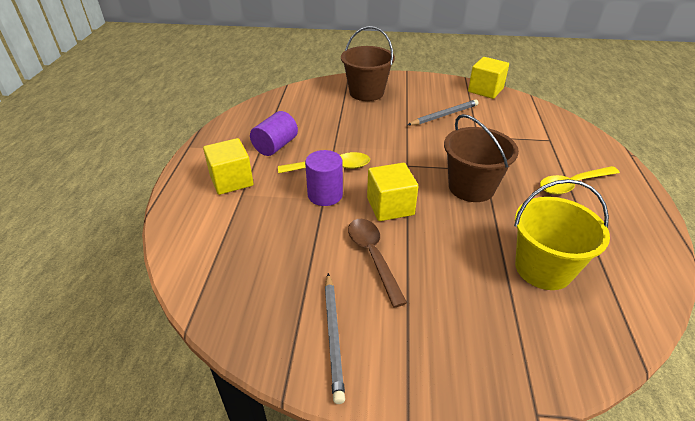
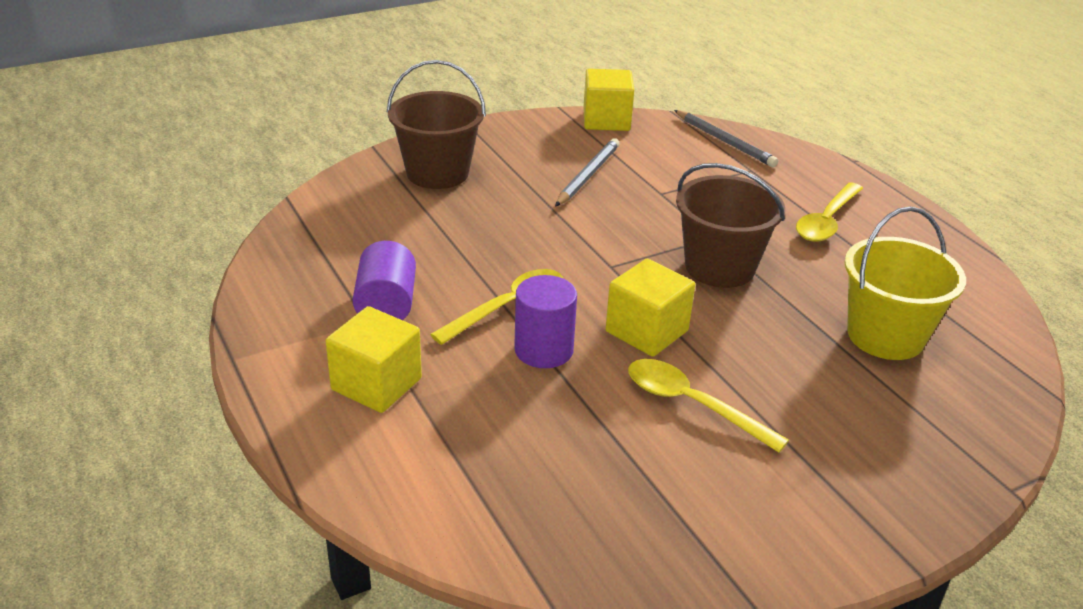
camera: 35 degrees left, 5 degrees down
grey pencil [325,273,345,404] -> grey pencil moved to [674,110,778,167]
brown spoon [348,219,407,308] -> yellow spoon [628,359,789,453]

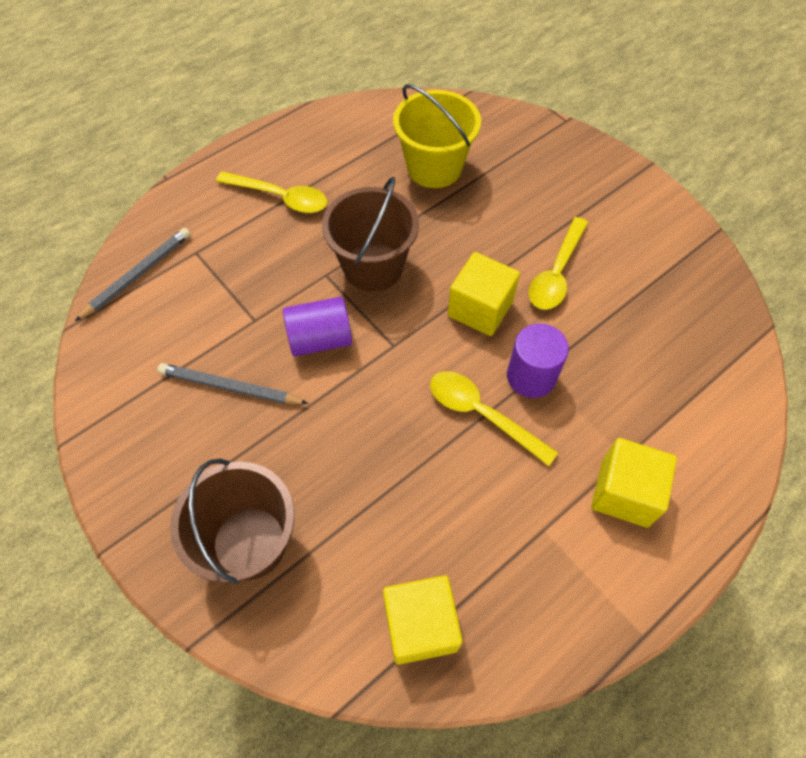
camera: 100 degrees left, 25 degrees up
purple cylinder [352,241,416,320] -> purple cylinder moved to [283,297,352,357]
yellow cube [583,69,634,131] -> yellow cube moved to [383,575,463,665]

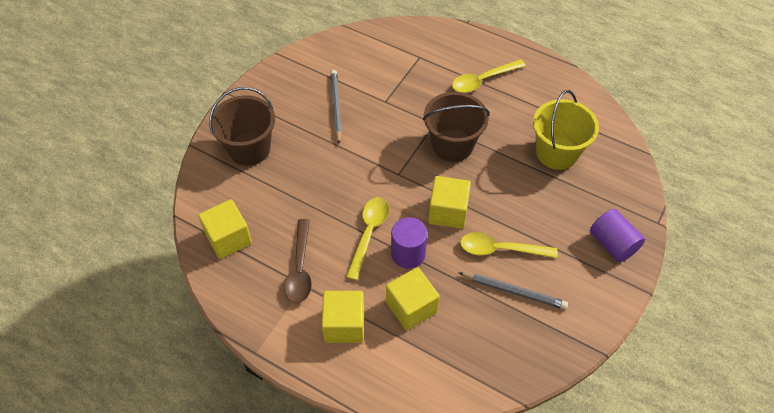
camera: 70 degrees right, 5 degrees down
grey pencil [75,228,191,321] -> grey pencil moved to [458,272,568,310]
yellow spoon [216,171,327,213] -> yellow spoon turned 60 degrees clockwise [452,59,526,93]
purple cylinder [283,297,352,357] -> purple cylinder moved to [590,209,645,262]
none -> brown spoon [284,219,312,303]
none -> yellow cube [386,267,440,330]

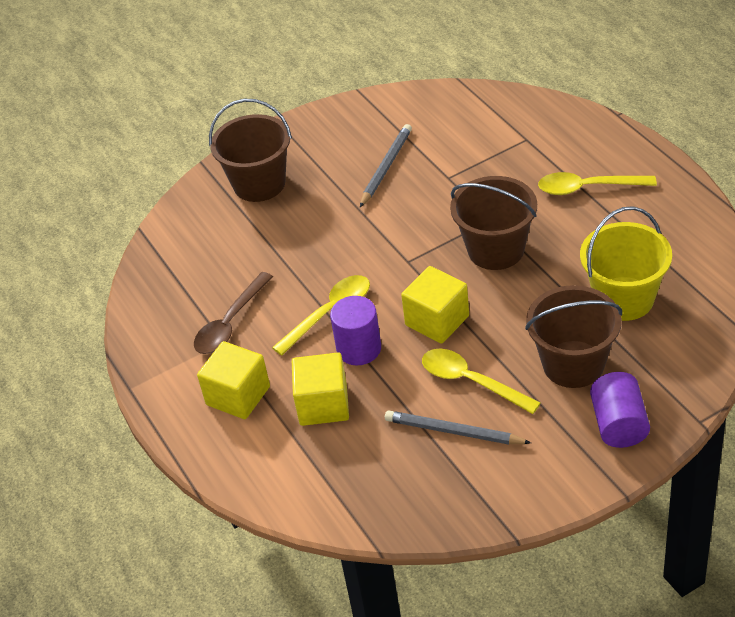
camera: 35 degrees right, 10 degrees down
yellow cube [198,199,252,259] -> none
grey pencil [458,272,568,310] -> grey pencil turned 150 degrees clockwise [385,411,531,445]
none -> brown bucket [525,285,622,388]

